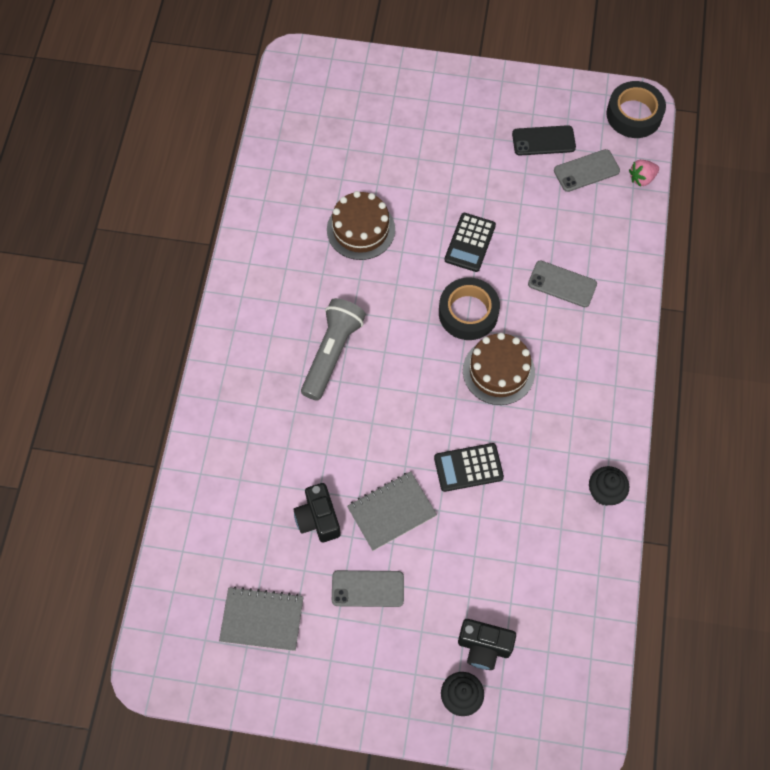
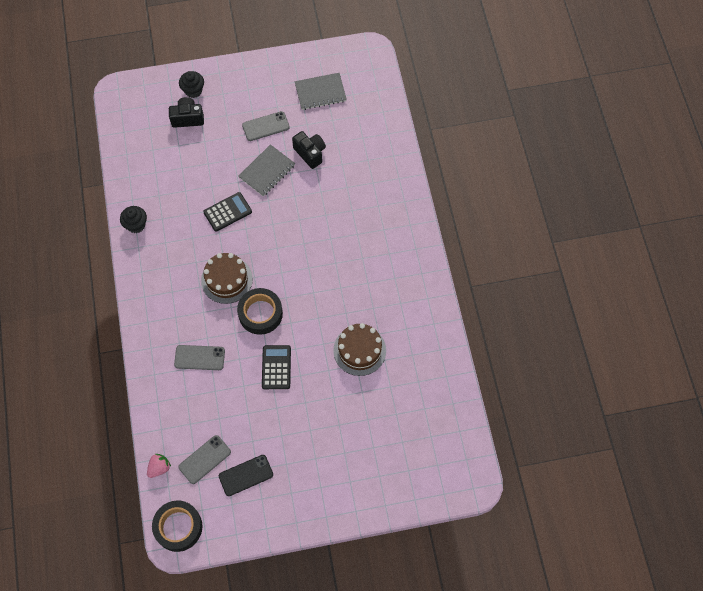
camera: 160 degrees right, 0 degrees up
grey flashlight [301,298,366,401] -> none

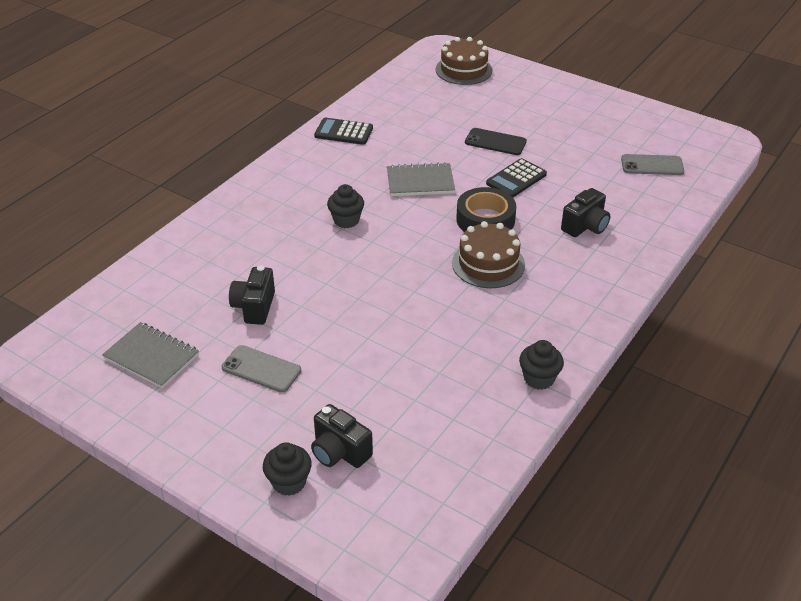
camera: 135 degrees left, 25 degrees down
pink strawberry [147,454,171,478] -> none
black tape [152,501,202,552] -> none
grey phone [174,345,225,370] -> black camera [561,188,610,237]
black calculator [203,192,252,232] -> black calculator moved to [314,118,373,145]
black phone [219,455,273,496] -> black phone moved to [465,128,527,155]
grey notebook [239,144,295,197] -> grey notebook moved to [387,162,455,196]
brown cake [333,323,386,376] -> brown cake moved to [435,37,493,85]
none -> black cupcake [327,184,364,228]

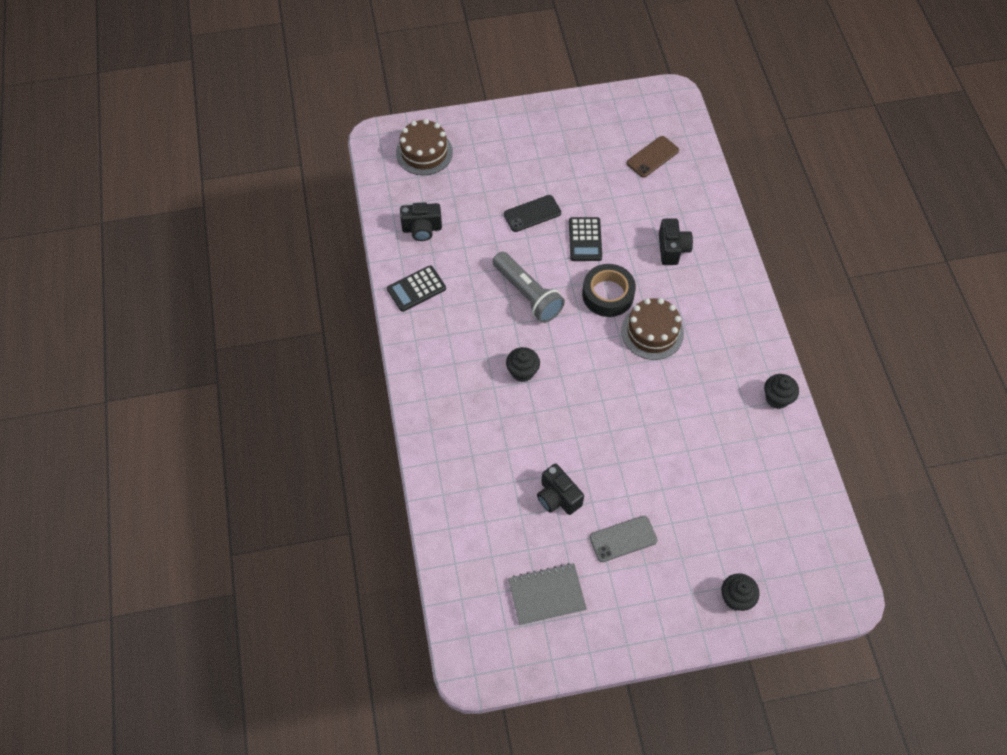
camera: 45 degrees left, 20 degrees up
black camera [311,404,373,468] -> black camera moved to [400,202,442,241]
grey notebook [387,162,455,196] -> grey flashlight [493,252,565,323]
grey phone [621,154,684,175] -> brown phone [627,136,679,178]

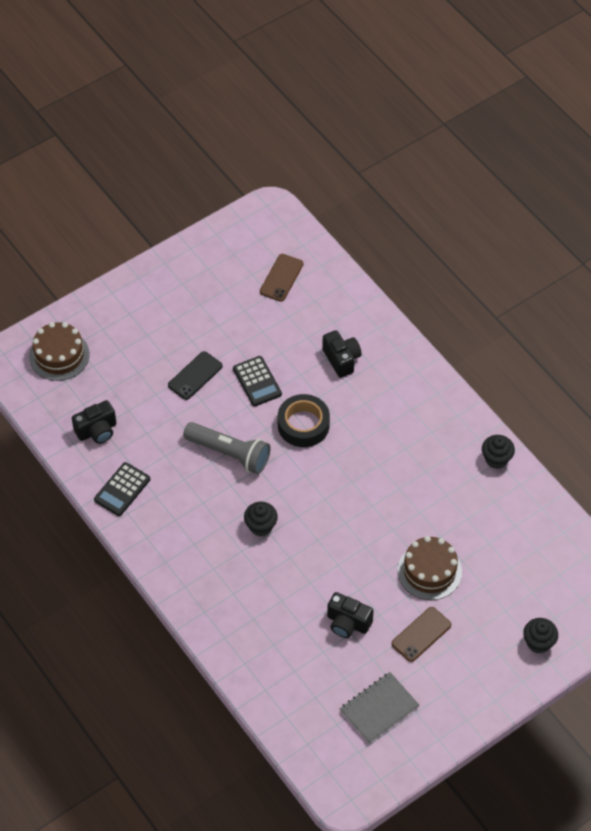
camera: 25 degrees left, 5 degrees down
grey phone [589,516,657,562] -> brown phone [392,607,451,662]
brown cake [621,298,684,360] -> brown cake moved to [398,536,462,600]

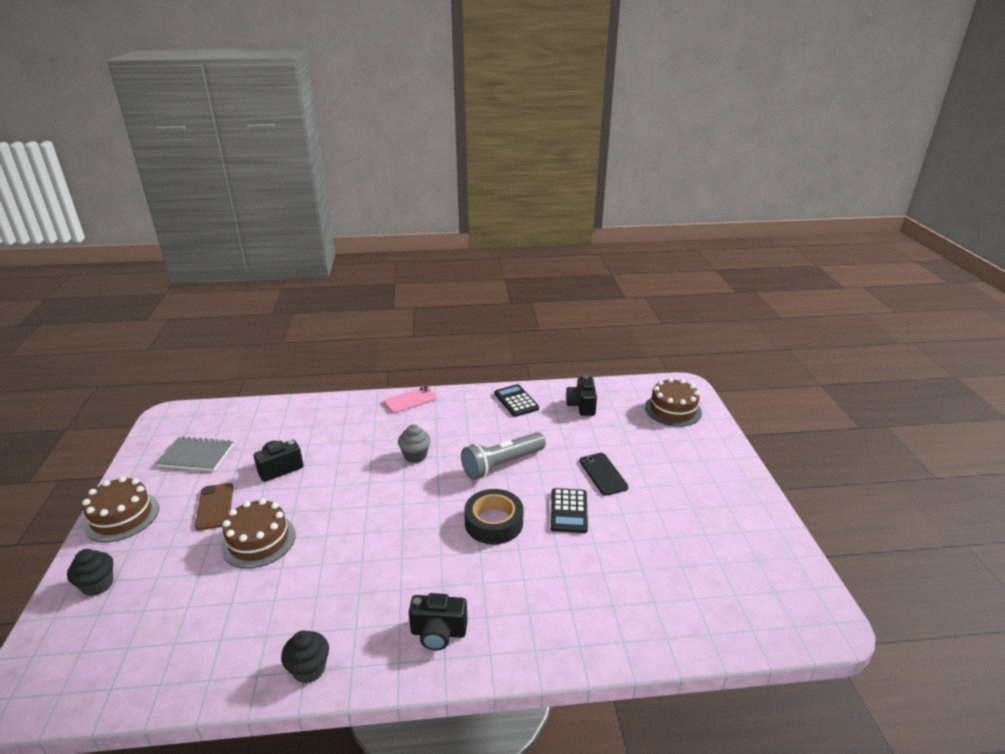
camera: 120 degrees right, 25 degrees down
black calculator [233,356,282,406] -> black calculator turned 90 degrees counterclockwise [551,488,588,533]
black cupcake [244,502,278,536] -> grey cupcake [398,424,431,463]
brown phone [260,254,303,302] -> none
black camera [322,330,362,378] -> black camera moved to [409,593,468,650]
grey notebook [340,672,419,743] -> grey notebook turned 75 degrees counterclockwise [156,437,233,471]
none -> brown cake [82,476,159,542]
none -> pink phone [384,386,437,413]

